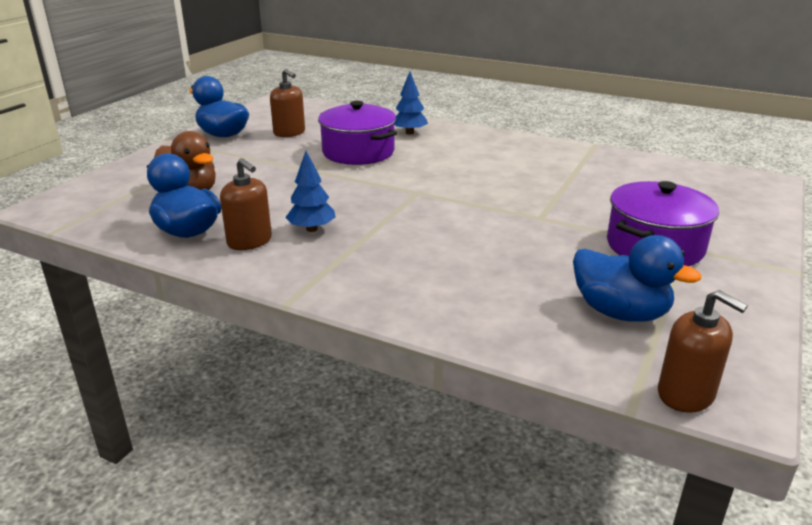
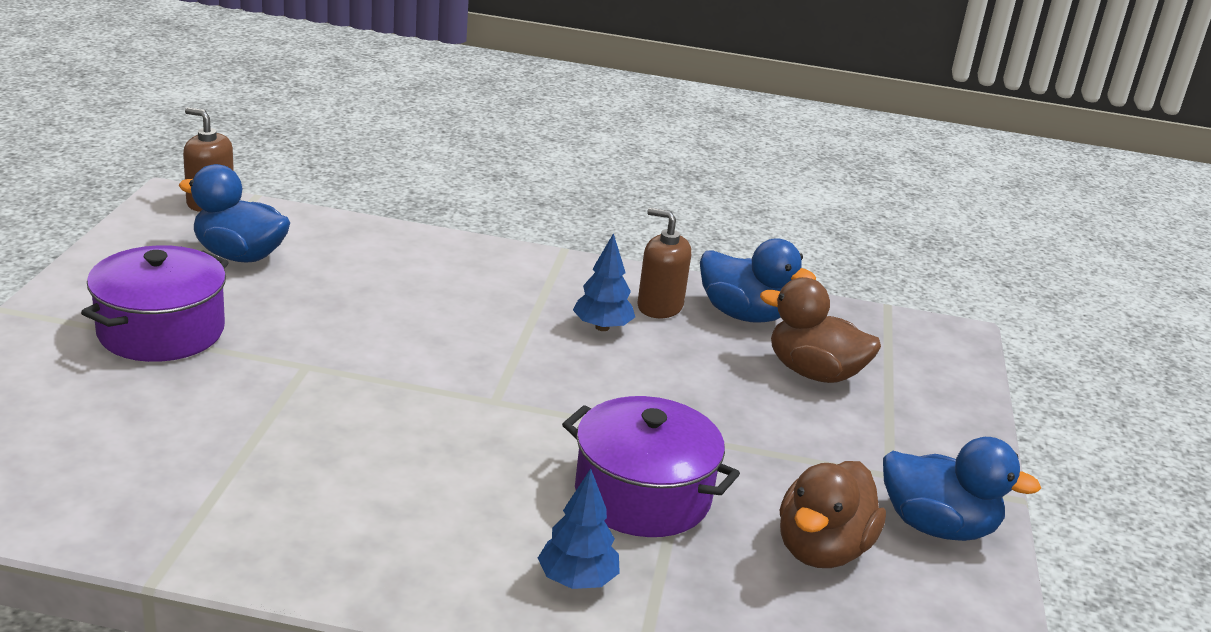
camera: 160 degrees right, 0 degrees up
brown soap dispenser [270,69,305,137] -> brown duck [780,461,886,568]

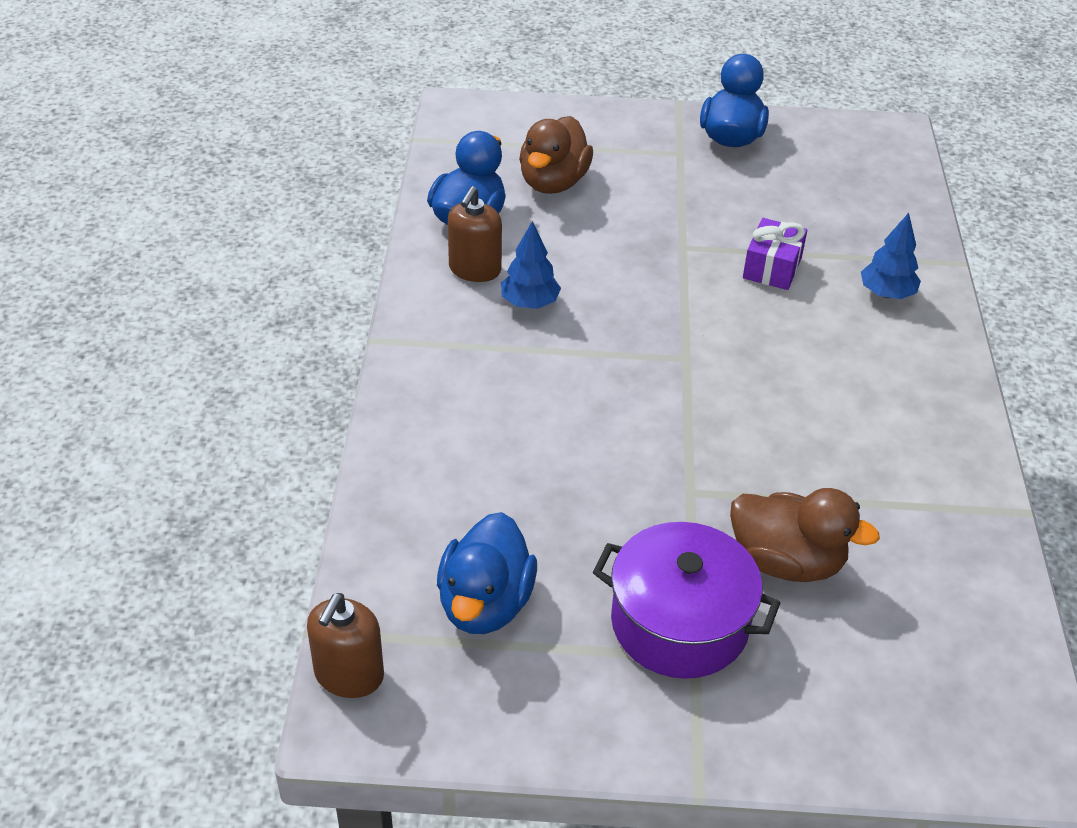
camera: 95 degrees left, 15 degrees up
purple pot [562,396,740,537] -> purple gift [743,218,807,290]
brown duck [780,461,886,568] -> brown duck moved to [730,488,880,582]

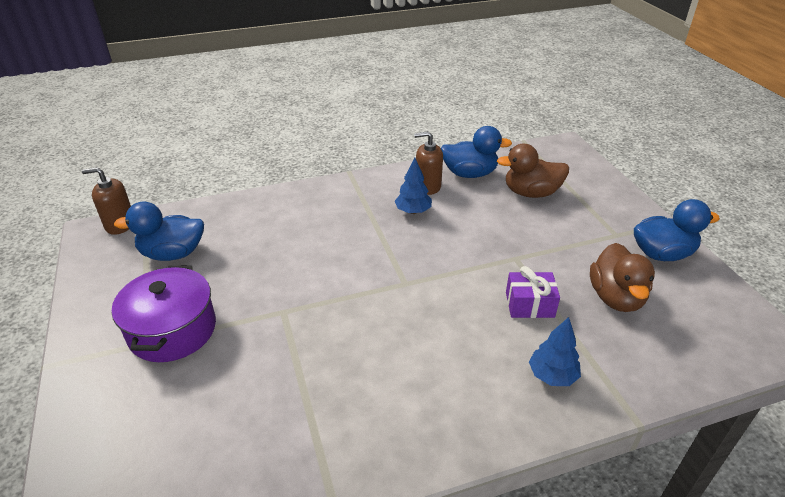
camera: 70 degrees right, 5 degrees down
brown duck [730,488,880,582] -> brown duck moved to [590,243,655,312]

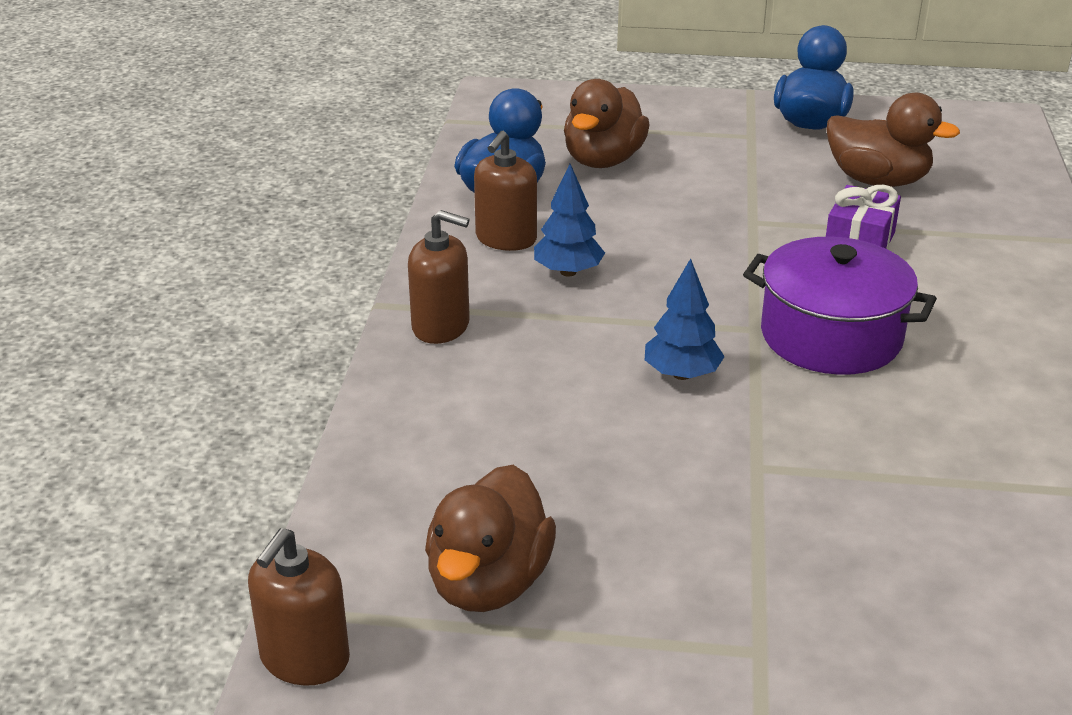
camera: 65 degrees left, 5 degrees down
purple pot [112,265,216,362] -> purple pot moved to [743,237,937,375]
blue duck [114,202,204,261] -> brown duck [425,465,556,612]
blue tree [529,317,581,386] -> blue tree moved to [645,258,725,380]
none -> brown soap dispenser [408,210,470,344]

